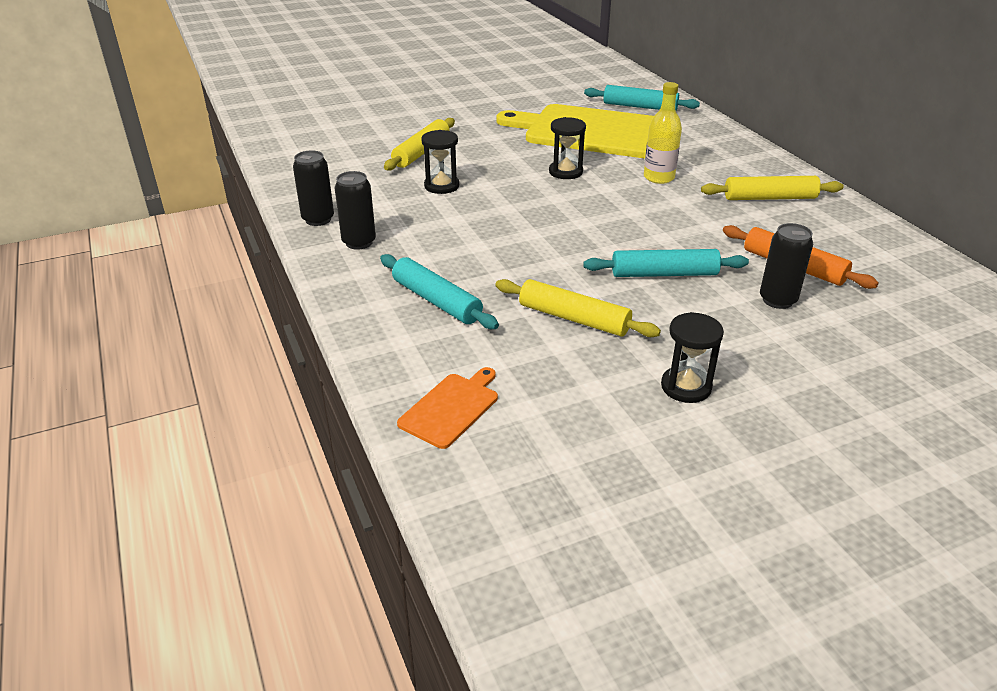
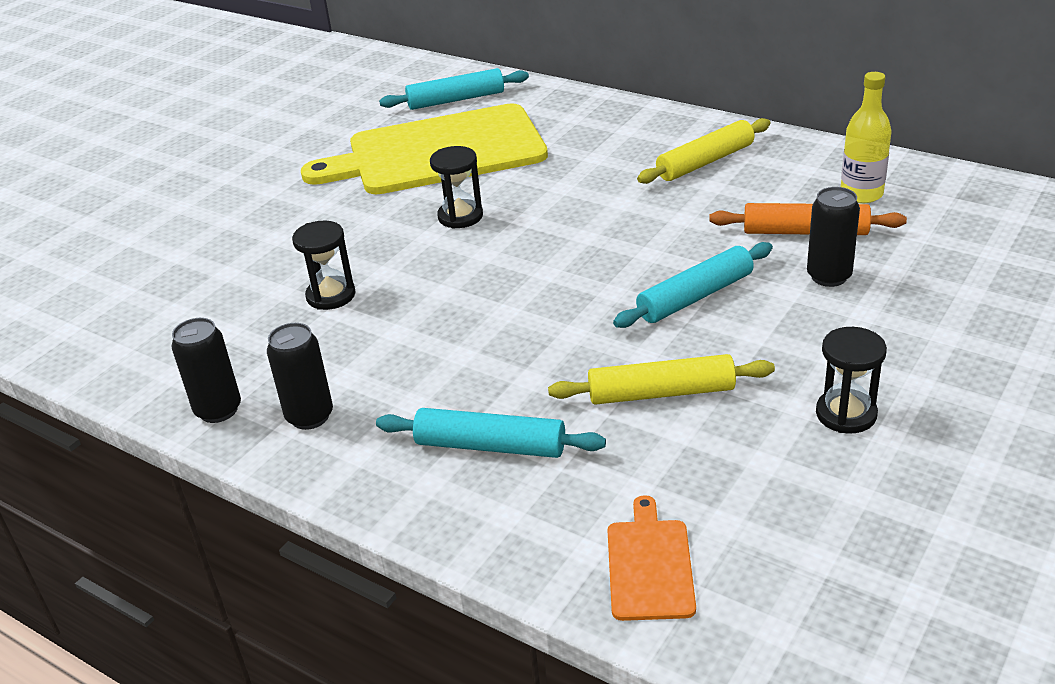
camera: 30 degrees left, 0 degrees up
yellow rolling pin [384,118,455,170] -> none
yellow bottle [644,82,682,184] -> yellow bottle moved to [841,72,892,203]

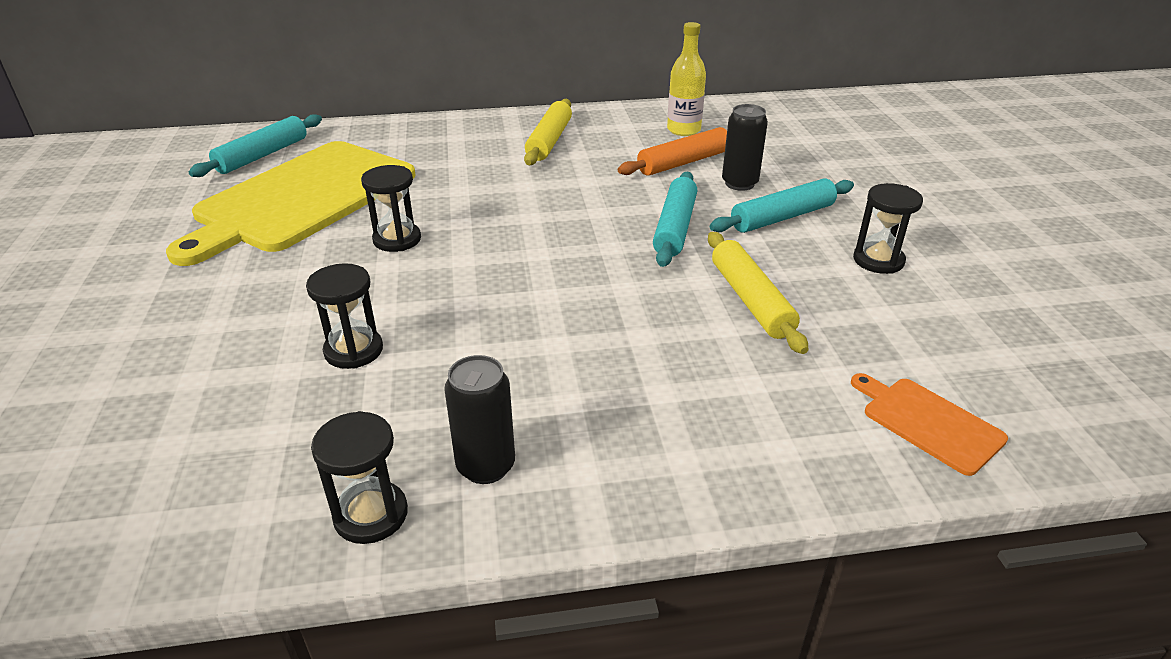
camera: 45 degrees left, 0 degrees up
black can [171,318,241,423] -> black hourglass [311,411,408,544]
turquoise rolling pin [376,408,606,458] -> turquoise rolling pin moved to [710,179,854,233]
yellow rolling pin [548,354,775,405] -> yellow rolling pin turned 60 degrees counterclockwise [708,232,808,354]

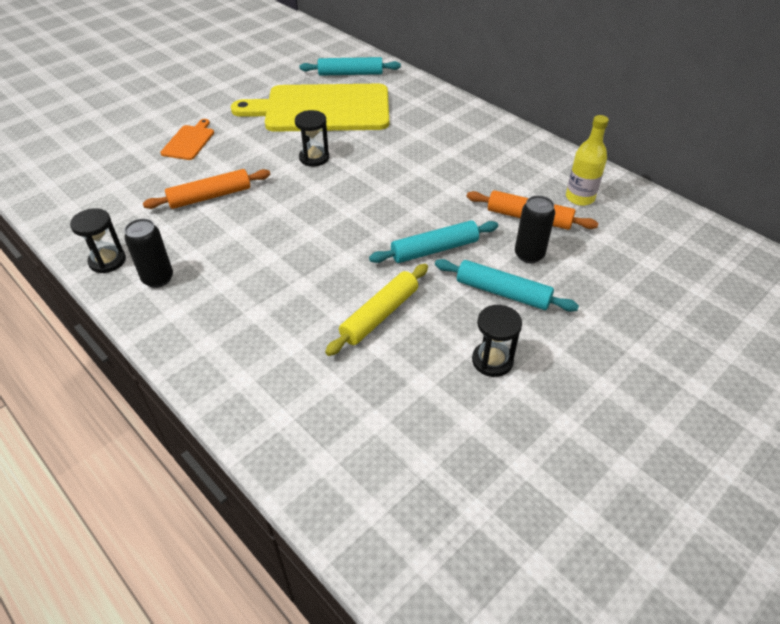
camera: 55 degrees right, 10 degrees up
black hourglass [306,263,383,369] -> orange rolling pin [143,169,270,209]
yellow rolling pin [524,99,572,165] -> none
orange cutting board [851,373,1008,476] -> orange cutting board moved to [160,119,214,160]

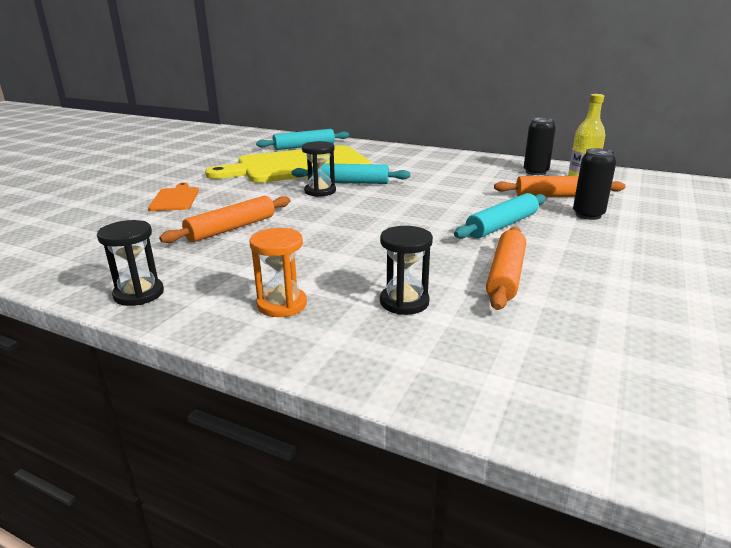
camera: 20 degrees left, 20 degrees down
black can [124,219,173,288] -> black can moved to [524,118,556,175]
yellow rolling pin [325,264,428,356] -> orange rolling pin [486,227,526,310]
turquoise rolling pin [435,259,579,312] -> turquoise rolling pin moved to [292,163,410,184]
black hourglass [472,305,522,377] -> black hourglass moved to [380,226,433,315]
none -> orange hourglass [249,228,307,317]

